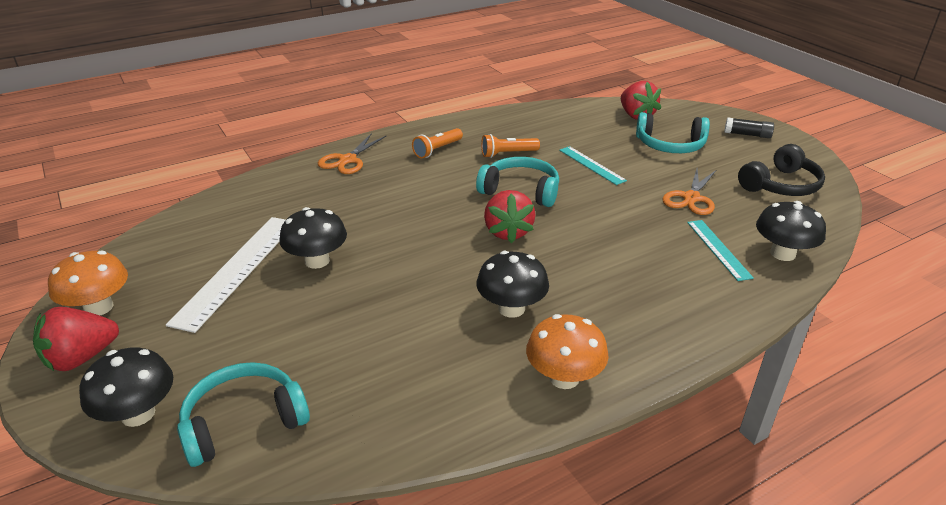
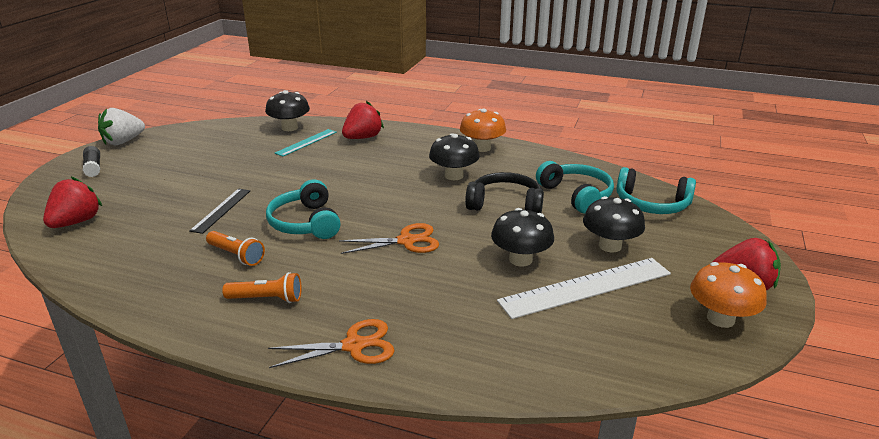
camera: 130 degrees left, 5 degrees down
black mushroom [79,347,173,427] -> black mushroom moved to [583,196,645,252]
red strawberry [484,190,535,243] -> red strawberry moved to [342,101,384,139]
turquoise ruler [559,146,627,185] -> black ruler [189,189,251,234]
turquoise headphones [636,112,710,153] -> turquoise headphones moved to [536,161,614,214]
orange scissors [662,169,716,215] -> orange scissors moved to [339,223,439,254]
black headphones [738,144,825,196] -> black headphones moved to [465,172,544,213]
none -> white strawberry [98,108,145,145]

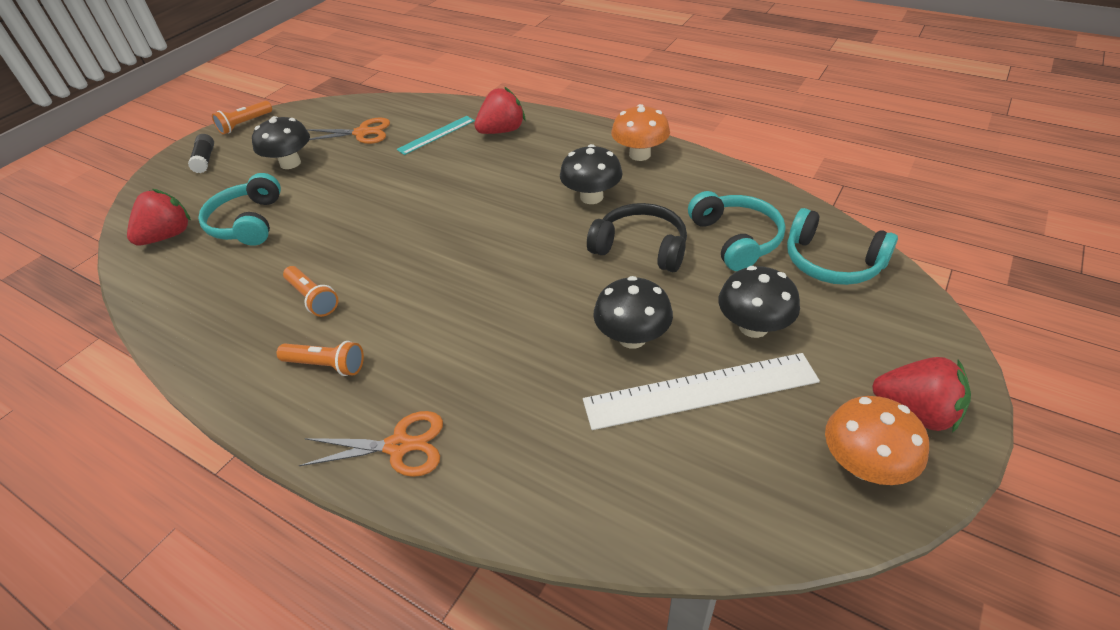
camera: 15 degrees right, 15 degrees up
white strawberry [98,108,145,145] -> orange flashlight [212,101,272,135]
black ruler [189,189,251,234] -> none
black mushroom [265,90,310,131] -> black mushroom moved to [252,116,310,169]
turquoise headphones [266,180,341,239] -> turquoise headphones moved to [198,173,281,246]
orange scissors [339,223,439,254] -> orange scissors moved to [306,117,390,144]

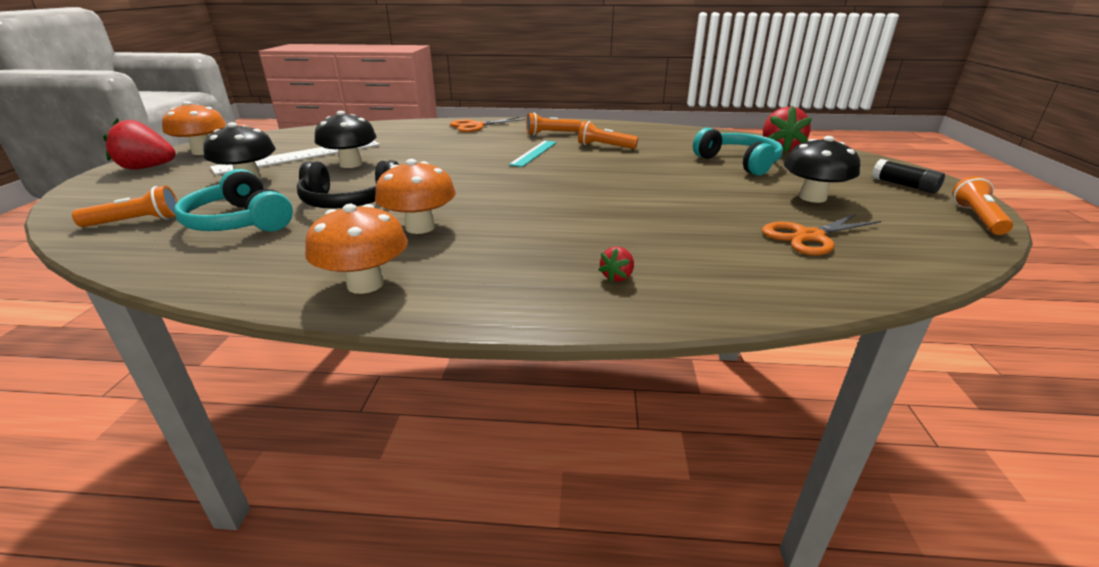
camera: 150 degrees right, 15 degrees down
turquoise ruler [396,116,475,155] -> turquoise ruler moved to [509,141,557,167]
red strawberry [474,87,526,134] -> red strawberry [599,247,634,282], size x0.46
black mushroom [560,144,623,204] -> orange mushroom [375,159,456,234]
turquoise headphones [787,208,898,285] -> orange flashlight [72,186,178,227]

